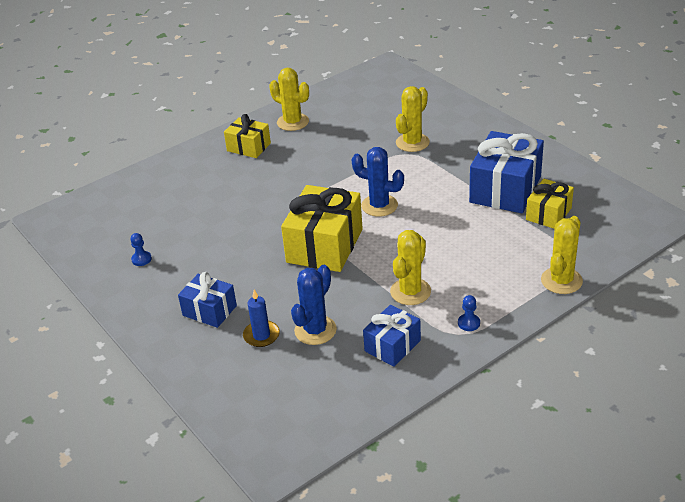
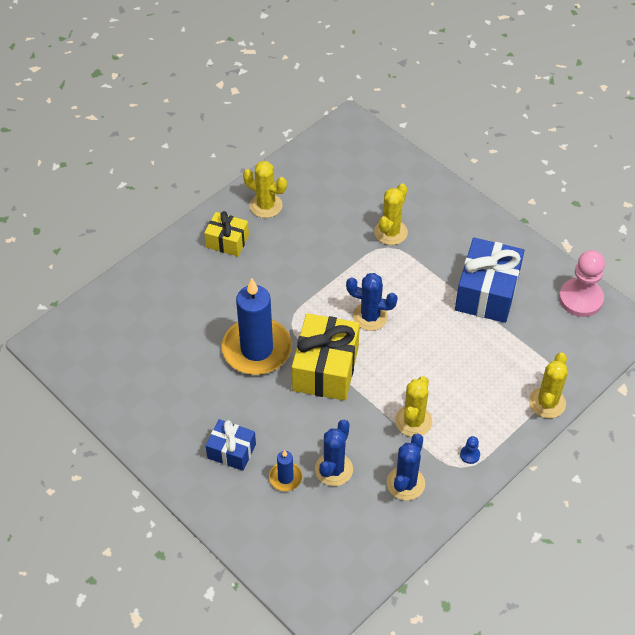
camera: 10 degrees left, 15 degrees up
blue pawn [130,233,152,266] -> none
blue gift [363,305,421,367] -> blue cactus [387,433,425,500]
yellow gift [526,179,574,229] -> none
none -> blue candle [222,278,292,375]
none -> pink pawn [559,250,605,317]

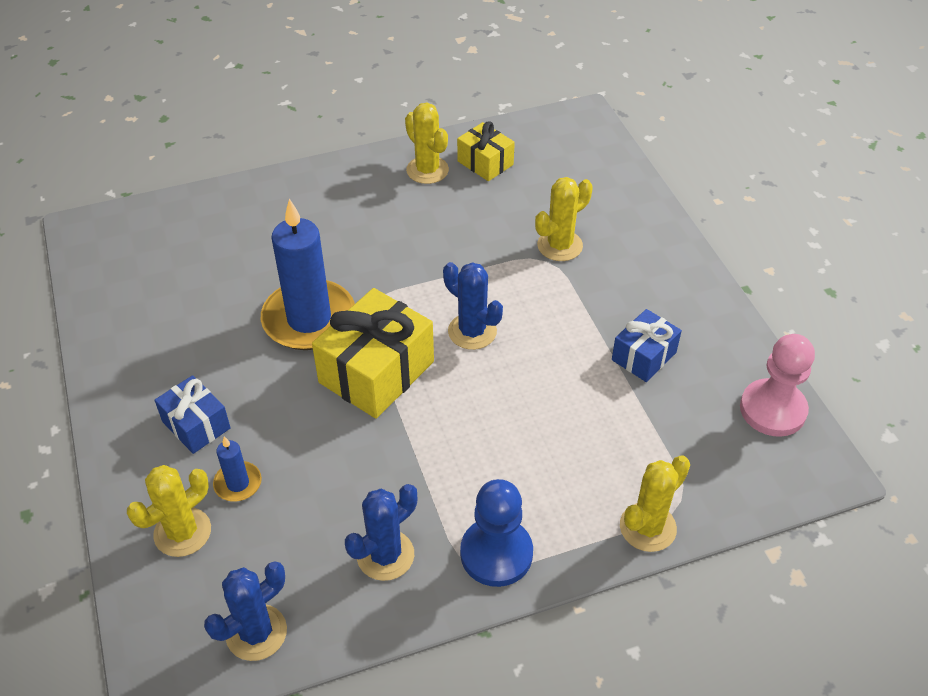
camera: 25 degrees right, 5 degrees down
yellow gift [204,211,249,257] -> yellow gift moved to [457,121,515,181]
blue cactus [315,420,353,486] -> blue cactus moved to [204,561,287,661]
yellow cactus [395,376,432,437] -> yellow cactus moved to [127,465,211,557]
blue gift [455,238,524,323] -> blue gift [612,309,682,382], size x0.57
blue pawn [460,436,480,464] -> blue pawn [460,479,533,587], size x2.41

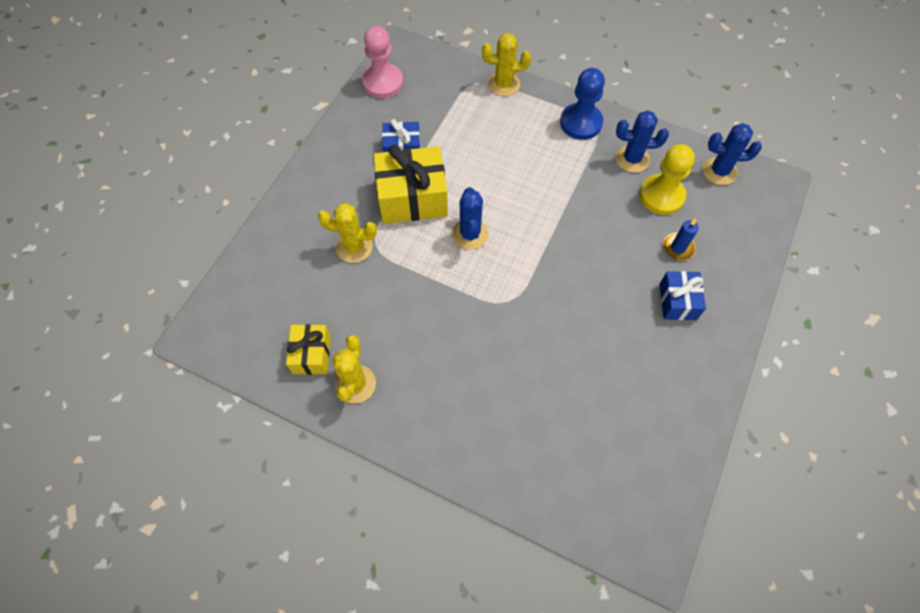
camera: 135 degrees left, 15 degrees up
yellow cactus [127,465,211,557] -> none
blue candle [261,199,355,350] -> none
yellow gift [312,288,434,419] -> yellow gift moved to [373,145,448,224]
none -> yellow pawn [639,144,695,215]

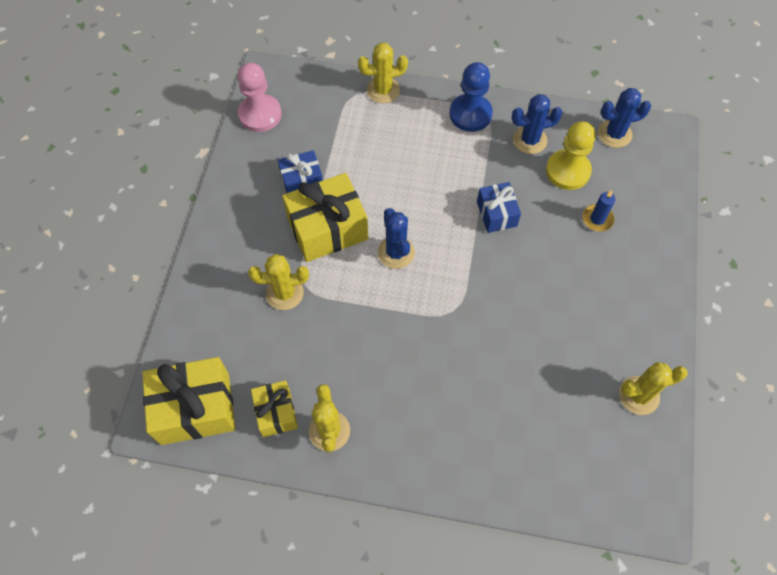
camera: 15 degrees left, 0 degrees up
blue gift [659,271,706,320] -> blue gift moved to [477,182,521,233]
none -> yellow gift [142,357,235,445]
none -> yellow cactus [619,362,688,415]

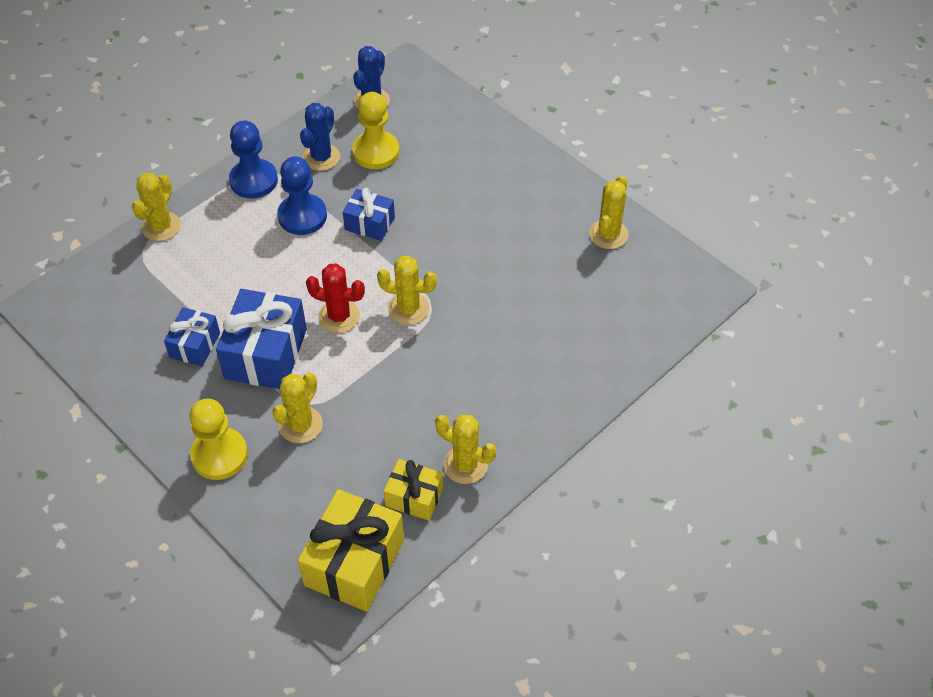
camera: 55 degrees left, 10 degrees down
pink pawn [238,63,282,132] -> none
yellow gift [282,173,368,262] -> blue gift [216,289,307,389]
blue cactus [378,208,415,269] -> red cactus [306,263,365,333]
blue candle [582,190,615,231] -> none
none -> yellow pawn [189,399,248,480]
none -> blue pawn [277,156,327,235]
none -> yellow cactus [377,256,437,325]

